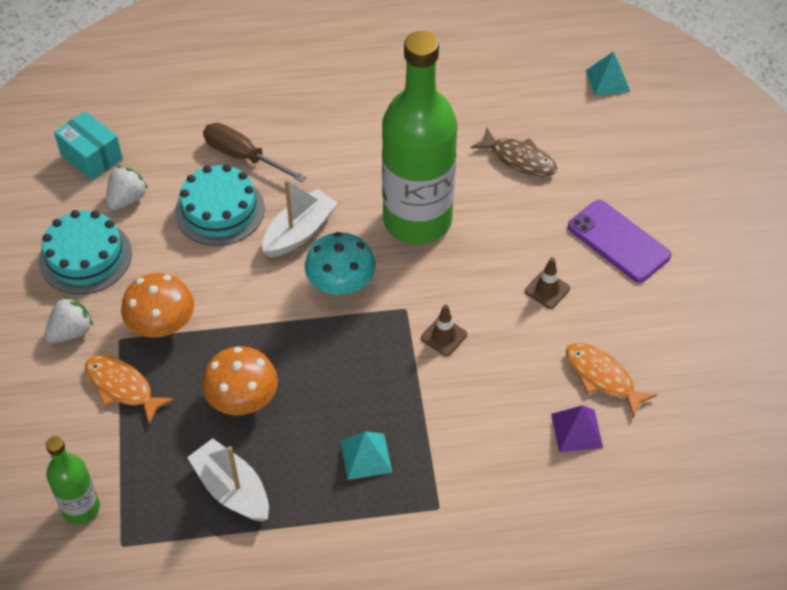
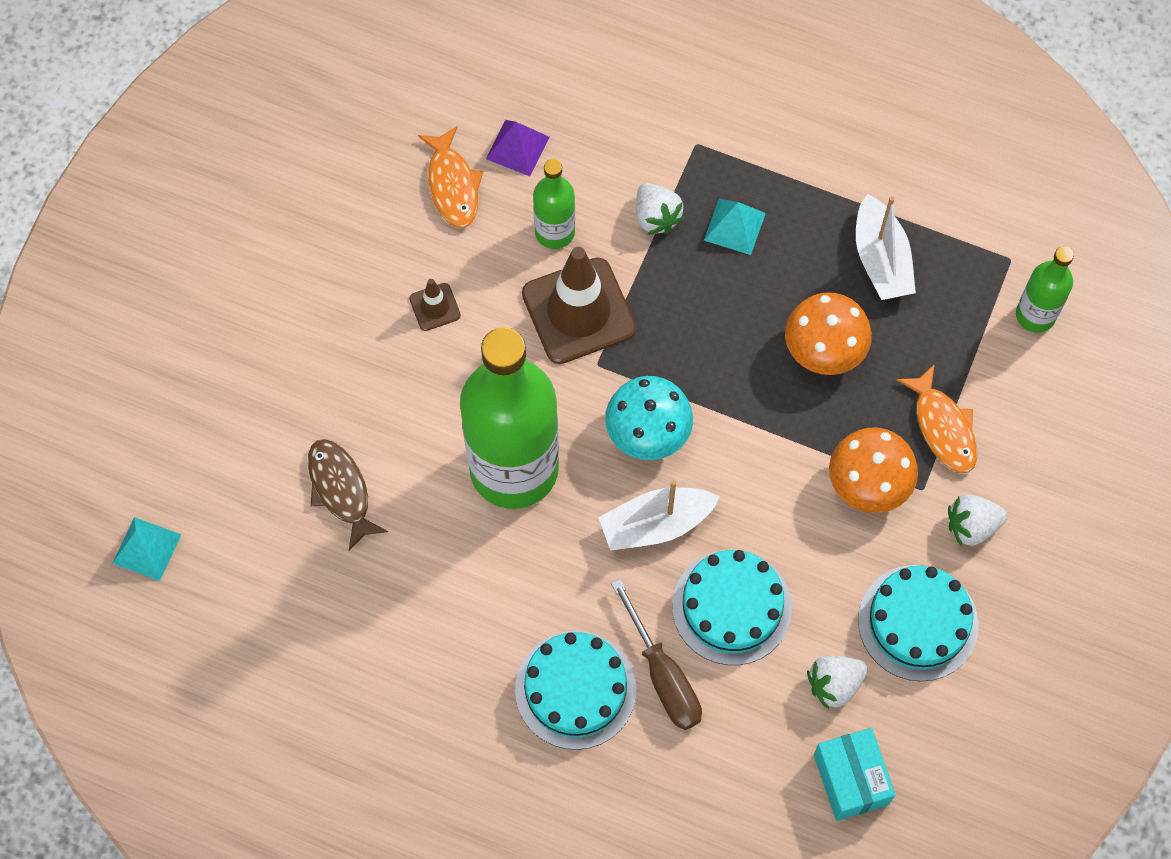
camera: 150 degrees left, 15 degrees up
brown traffic cone [421,304,467,356] -> brown traffic cone [522,247,636,364], size x2.19
purple phone [568,200,671,283] -> none
none -> turquoise cake [515,631,636,750]
none -> green bottle [533,159,575,249]
none -> white strawberry [636,183,684,235]

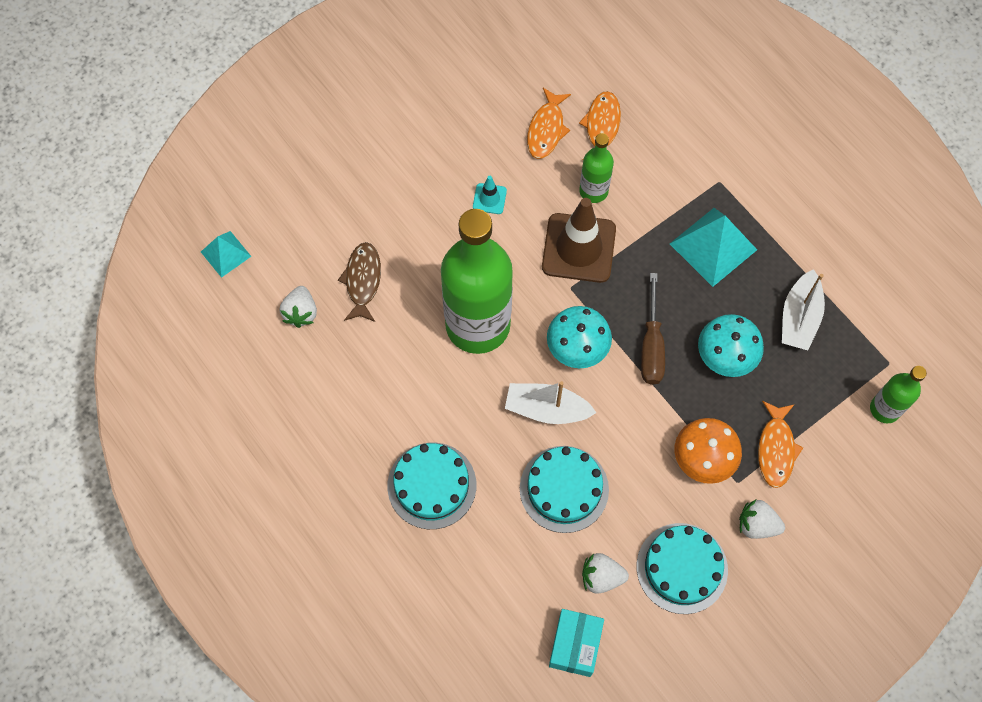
camera: 30 degrees right, 0 degrees up
brown traffic cone [409,279,461,331] -> turquoise traffic cone [473,176,507,214]
purple pyramid [486,120,549,176] -> orange fish [579,91,621,159]
brown screwdriver [611,579,702,730] -> brown screwdriver moved to [641,273,665,385]
white strawberry [636,183,684,235] -> white strawberry moved to [280,286,317,328]
turquoise pyramid [704,199,766,255] -> turquoise pyramid [670,208,757,287], size x1.70
orange mushroom [785,292,872,375] -> turquoise mushroom [698,314,764,377]

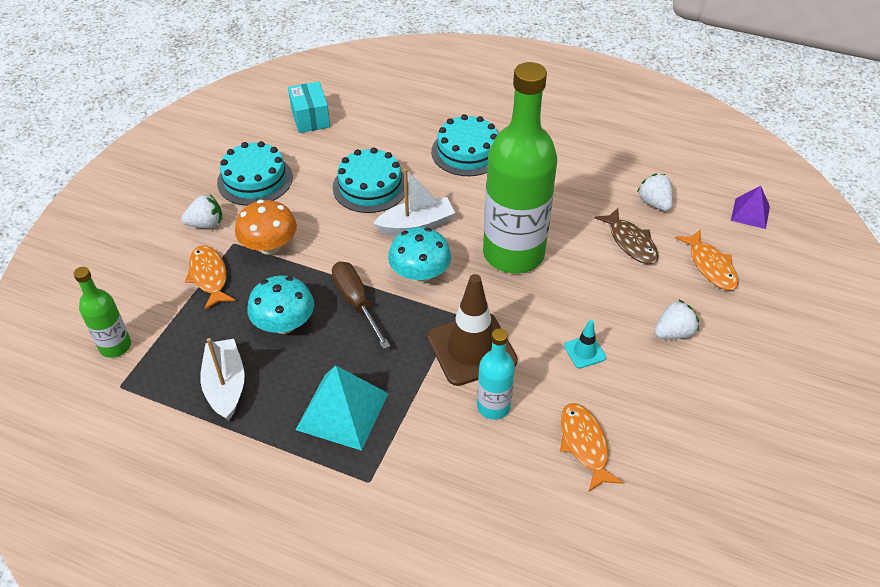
camera: 150 degrees right, 20 degrees down
turquoise pyramid [201,231,251,278] -> purple pyramid [731,186,770,229]
orange fish [579,91,621,159] -> orange fish moved to [675,229,739,290]
green bottle [579,133,614,203] -> turquoise bottle [477,328,515,420]
white strawberry [582,553,629,594] -> white strawberry moved to [654,299,699,339]

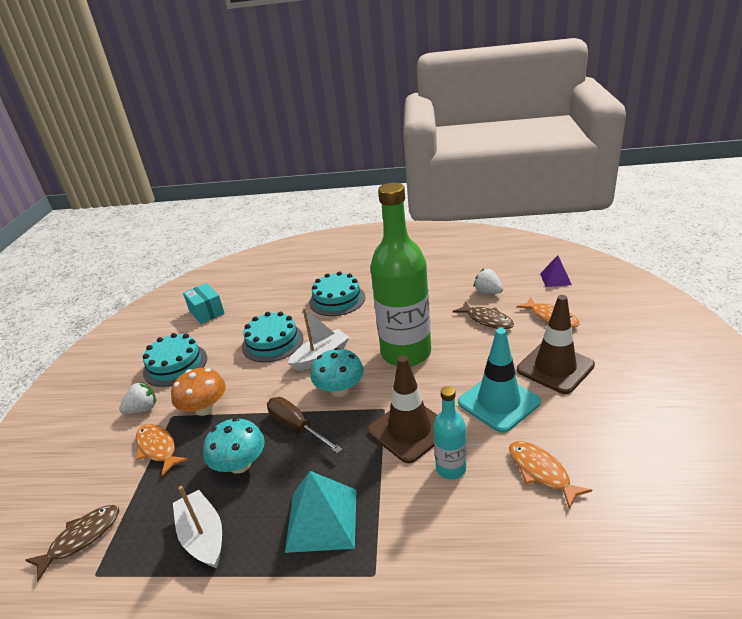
camera: 15 degrees left, 15 degrees down
green bottle [74,267,131,358] -> brown fish [25,505,119,581]
turquoise traffic cone [564,320,606,368] -> turquoise traffic cone [458,328,541,433], size x2.19
white strawberry [654,299,699,339] -> brown traffic cone [517,295,595,394]

